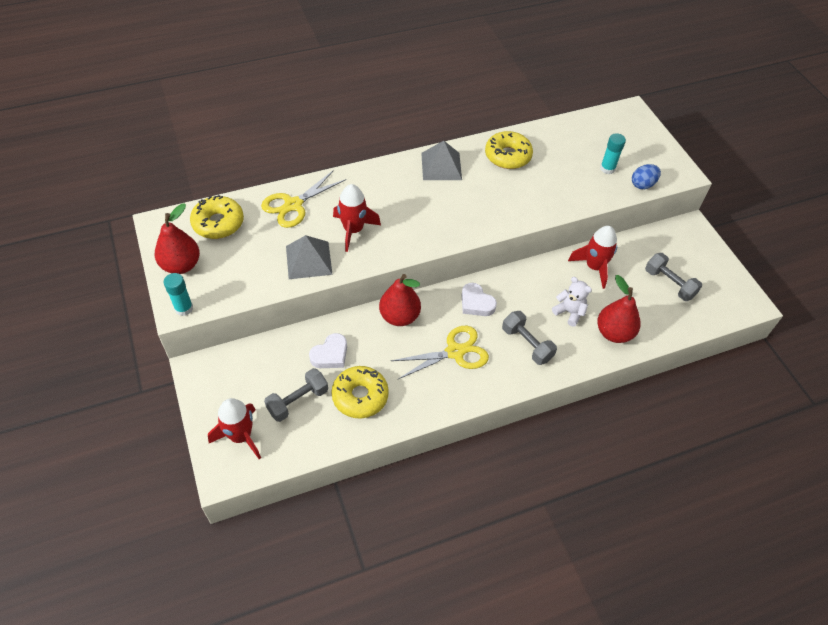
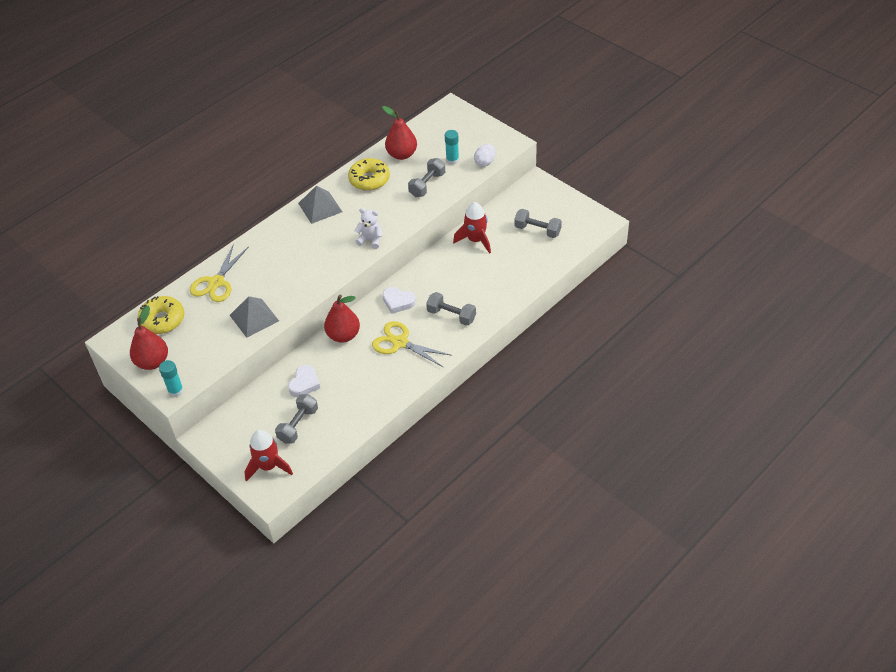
camera: 20 degrees left, 5 degrees down
yellow donut [331,366,389,418] -> none
red rocket [333,184,381,252] -> none
yellow scissors [391,326,489,379] -> yellow scissors turned 105 degrees counterclockwise [372,321,452,367]
white teddy bear [552,277,592,327] -> white teddy bear moved to [355,208,382,249]
red pear [597,275,640,343] -> red pear moved to [382,106,417,160]
blue egg [632,164,661,189] -> white egg [474,144,495,167]
none -> grey dumbbell [408,158,445,197]

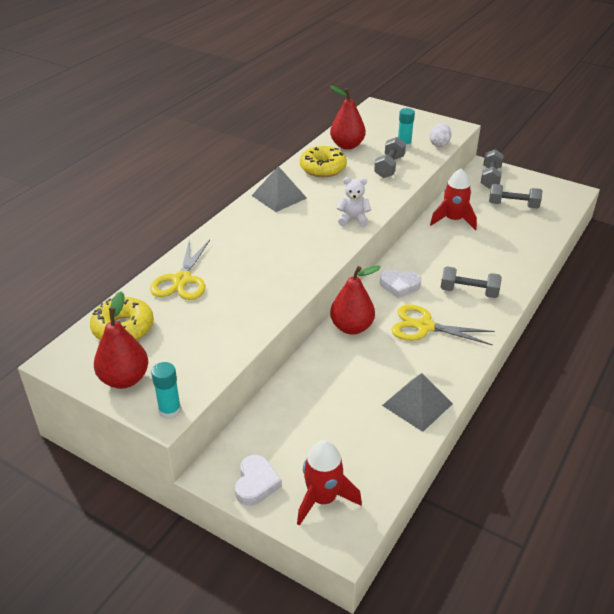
camera: 15 degrees left, 10 degrees down
grey pyramid [230,296,279,338] -> grey pyramid moved to [382,373,453,432]
grey dumbbell [275,394,318,444] -> grey dumbbell moved to [481,149,504,189]
white heart [288,365,320,397] -> white heart moved to [235,455,282,506]

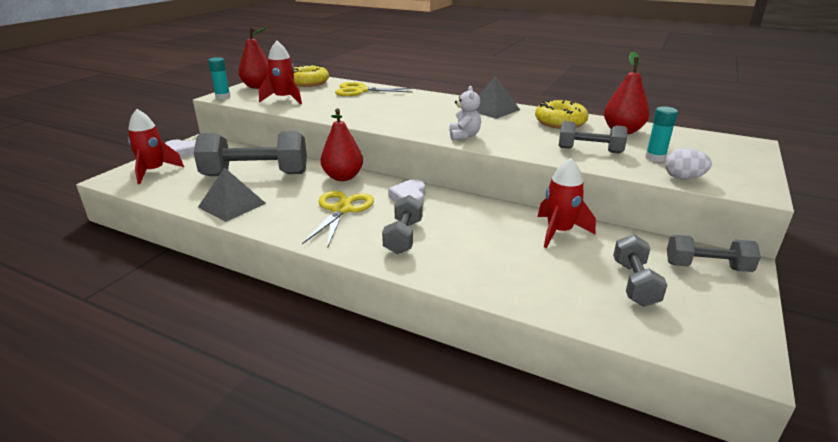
camera: 85 degrees right, 10 degrees down
none -> grey dumbbell [194,131,307,176]
none -> red rocket [259,41,302,104]

